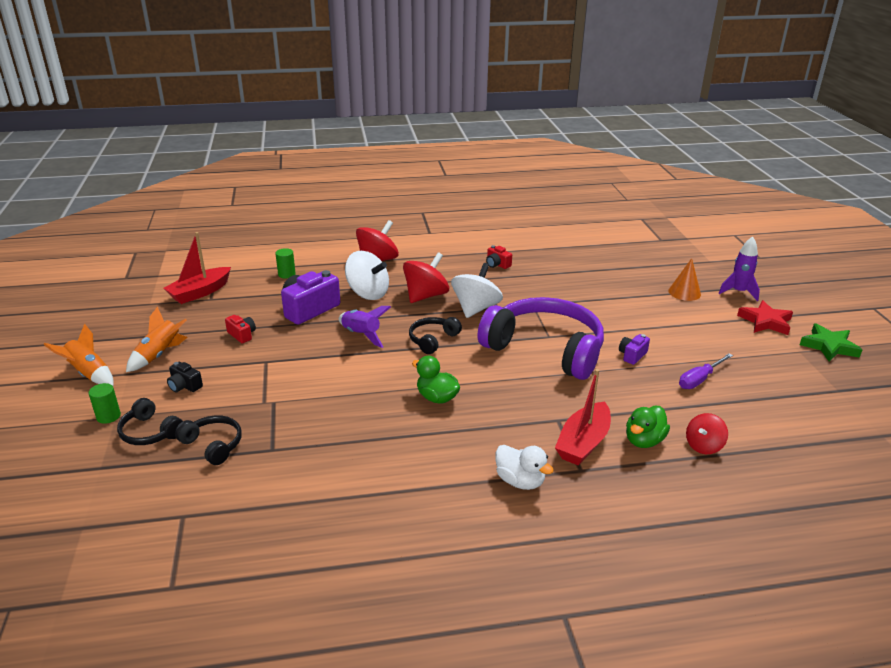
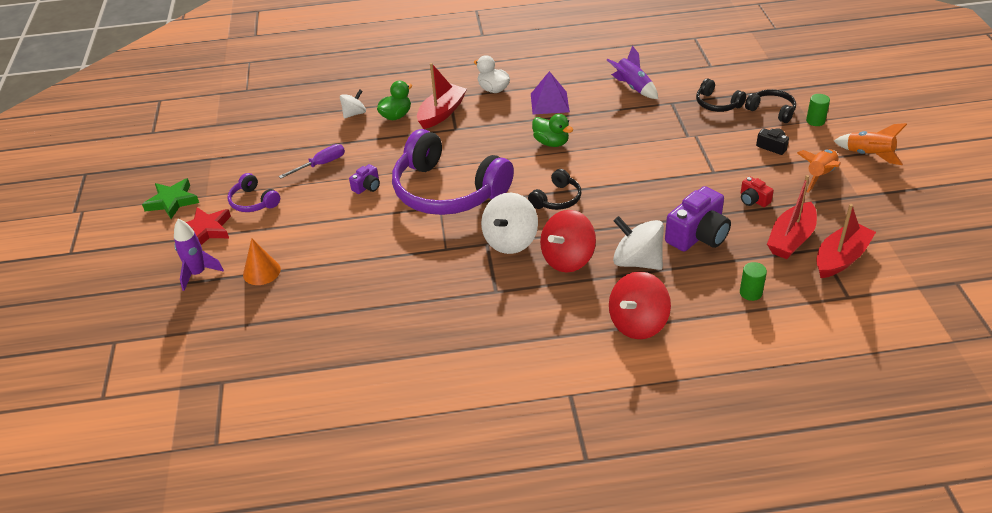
camera: 175 degrees left, 10 degrees up
purple rocket [339,306,391,348] -> purple rocket moved to [607,45,658,99]
red camera [486,245,512,269] -> none
red spinning top [686,413,728,454] -> white spinning top [340,90,366,119]
none -> purple headphones [228,173,280,212]
none -> purple pyramid [531,71,570,114]
none -> red boat [767,175,817,259]

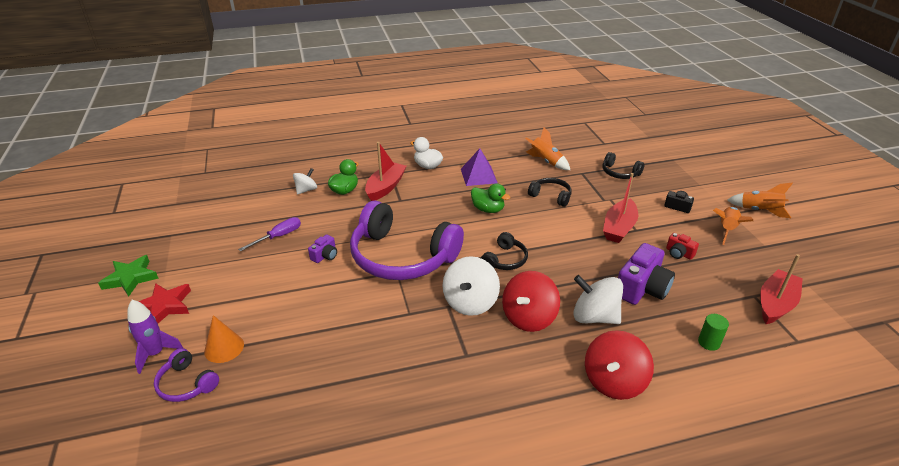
camera: 10 degrees left, 5 degrees down
purple headphones [228,173,280,212] -> purple headphones moved to [154,348,219,402]
purple rocket [607,45,658,99] -> orange rocket [525,127,570,170]
black headphones [745,89,796,123] -> black headphones moved to [528,178,572,207]
red boat [767,175,817,259] -> red boat moved to [603,173,638,243]
green cylinder [806,94,830,126] -> none

